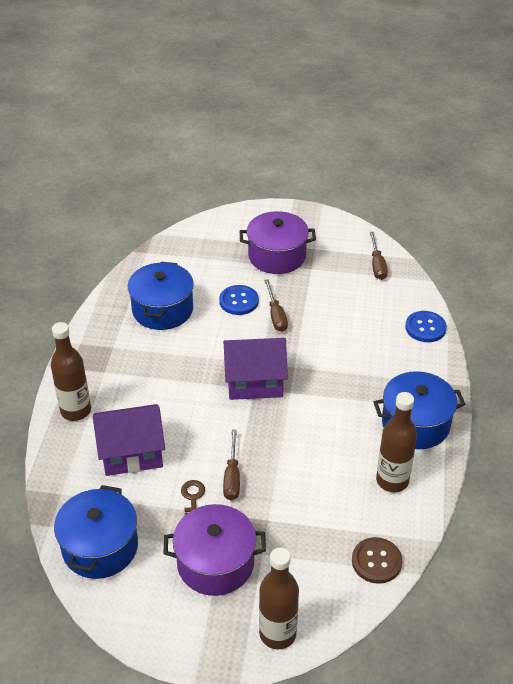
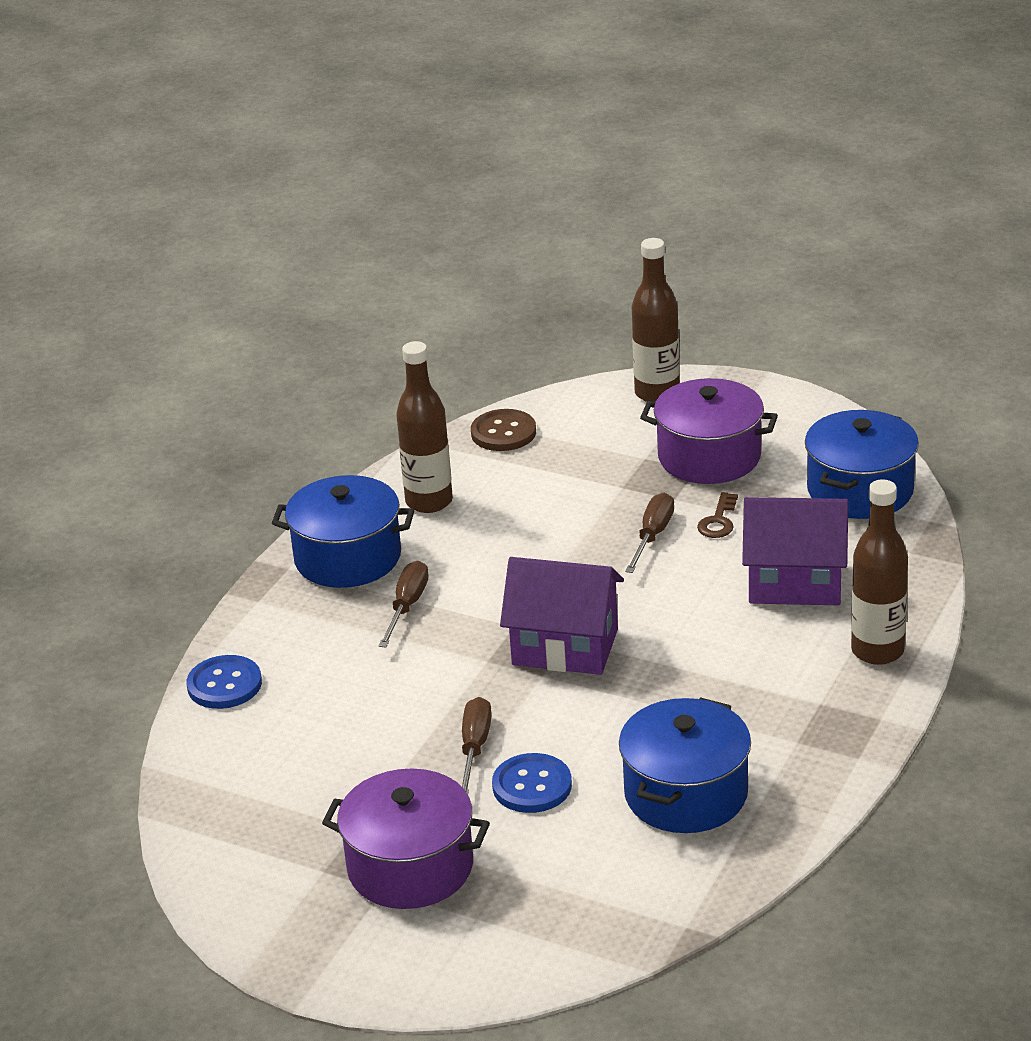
camera: 160 degrees left, 10 degrees down
brown screwdriver [370,232,388,280] -> brown screwdriver moved to [378,561,429,648]

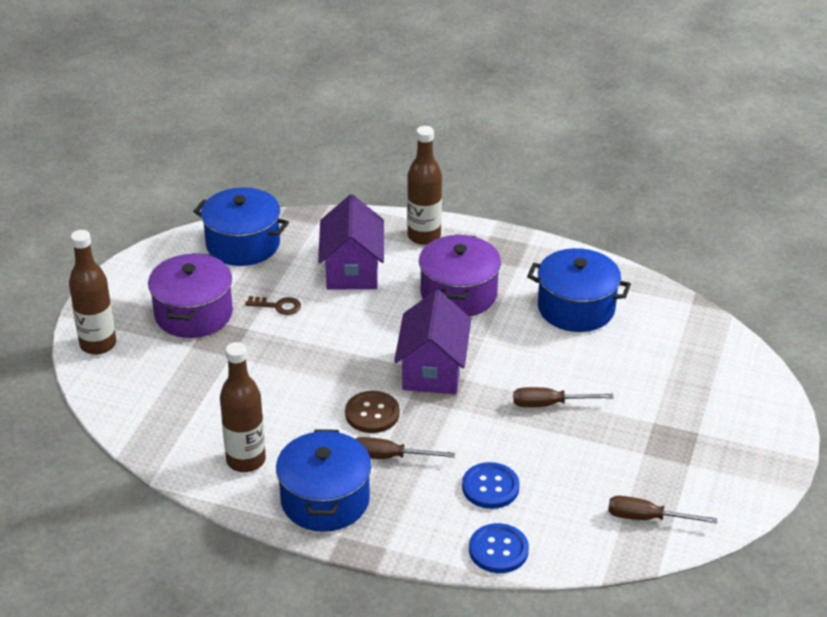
camera: 100 degrees left, 5 degrees up
purple pot [322,769,490,909] -> purple pot moved to [419,234,501,317]
brown button [471,409,536,451] -> brown button moved to [345,391,400,433]
blue button [492,753,572,813] -> blue button moved to [462,462,520,509]
brown screwdriver [625,493,674,573] -> brown screwdriver moved to [608,496,718,524]

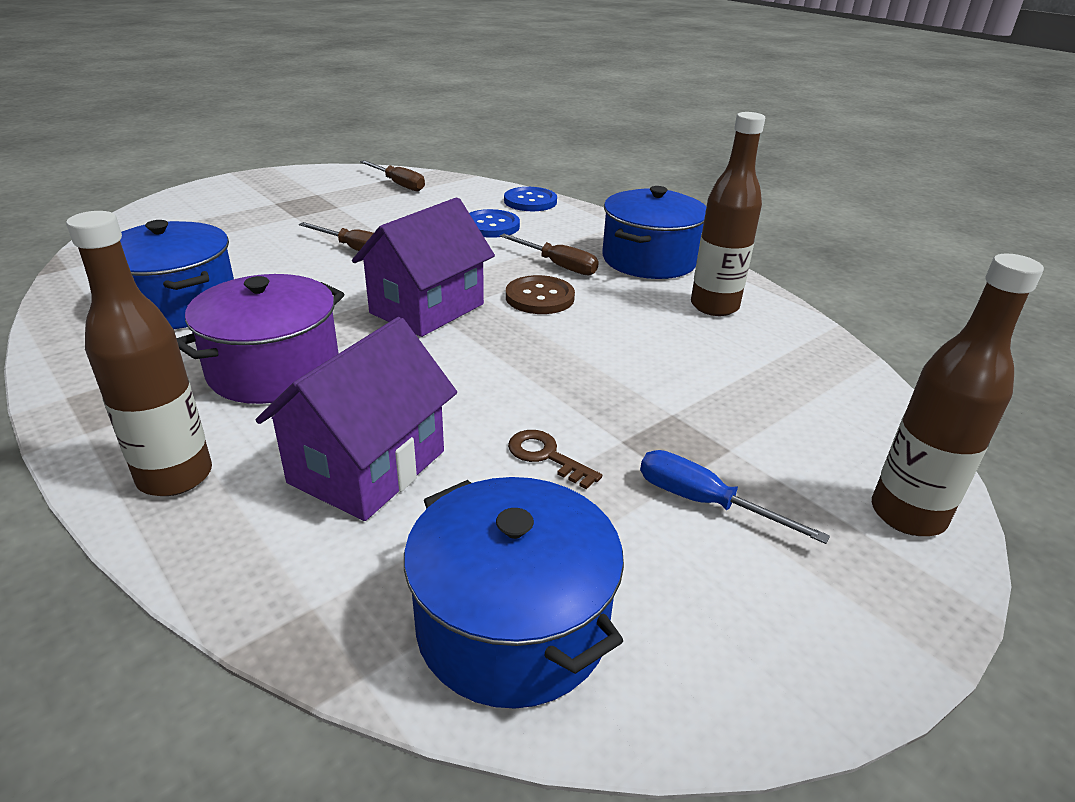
camera: 150 degrees left, 5 degrees down
purple pot [148,253,233,338] -> blue screwdriver [640,450,830,544]

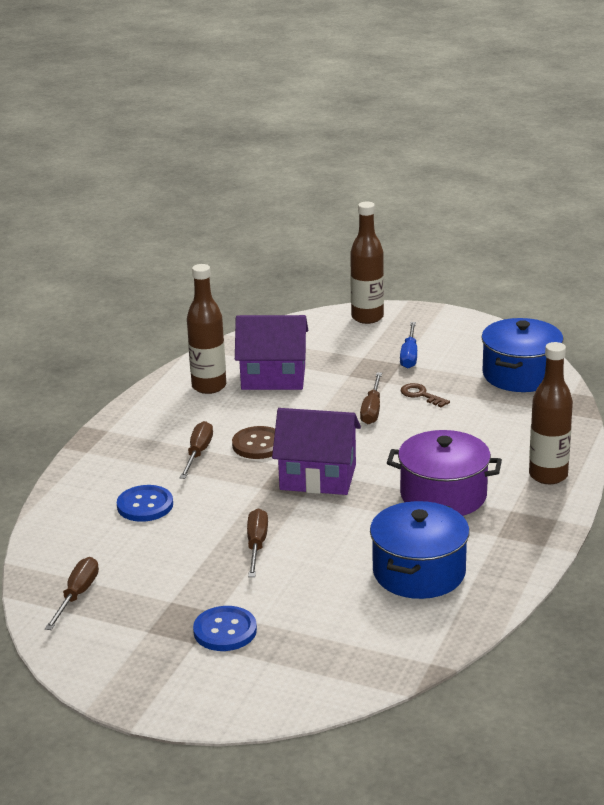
camera: 115 degrees left, 5 degrees down
purple house [256,317,457,521] -> purple house moved to [235,315,308,390]
blue button [504,187,557,211] -> blue button moved to [193,606,257,651]
brown key [508,430,602,489] -> brown key turned 120 degrees clockwise [401,383,450,408]
blue pot [602,186,706,279] -> none
none -> brown screwdriver [360,372,382,424]

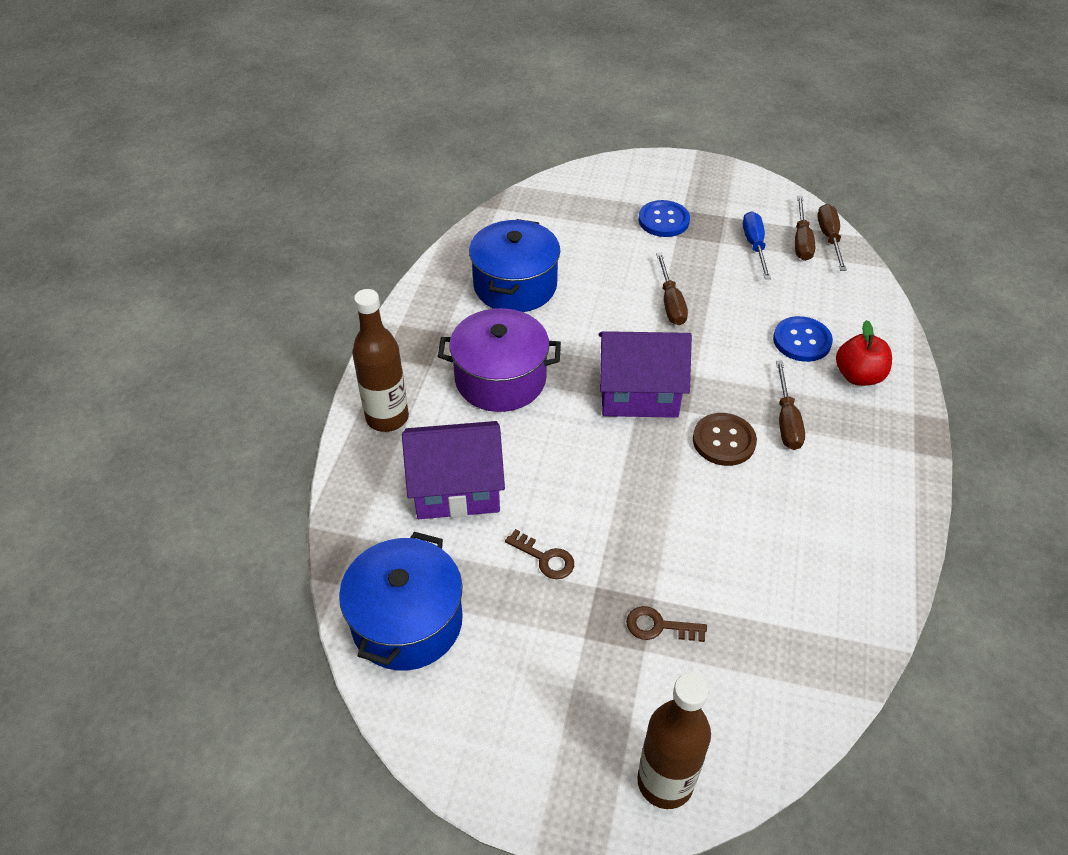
camera: 170 degrees right, 20 degrees up
brown bottle [187,264,226,394] -> none
purple house [235,315,308,390] -> purple house moved to [402,421,505,519]
brown screwdriver [360,372,382,424] -> brown screwdriver moved to [817,204,847,271]
blue screwdriver [400,322,417,369] -> blue screwdriver moved to [743,211,771,279]
none -> brown key [626,606,707,642]
none -> red apple [836,320,892,386]

